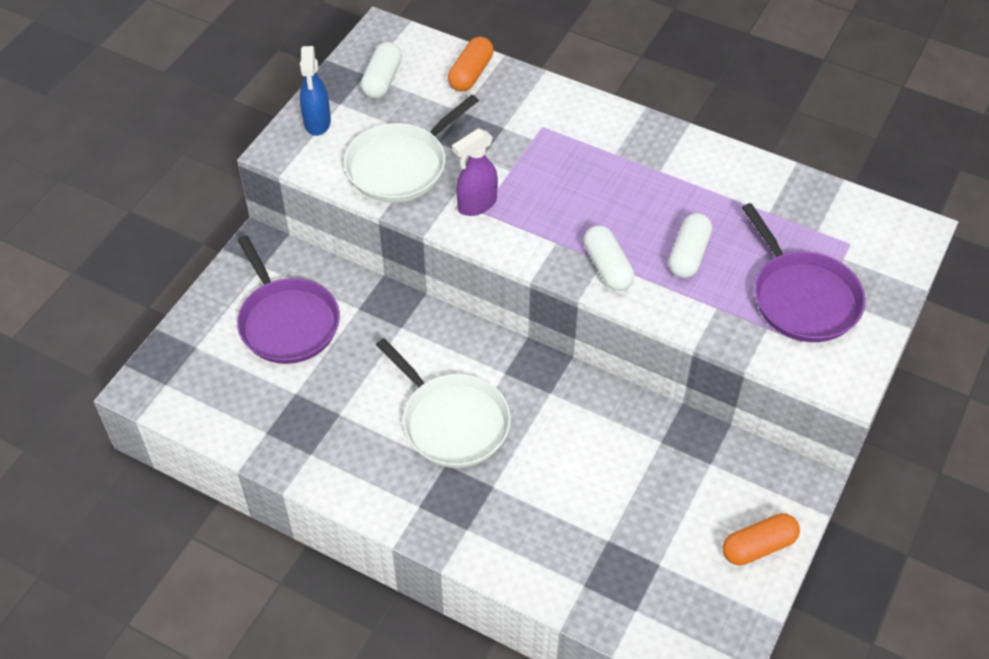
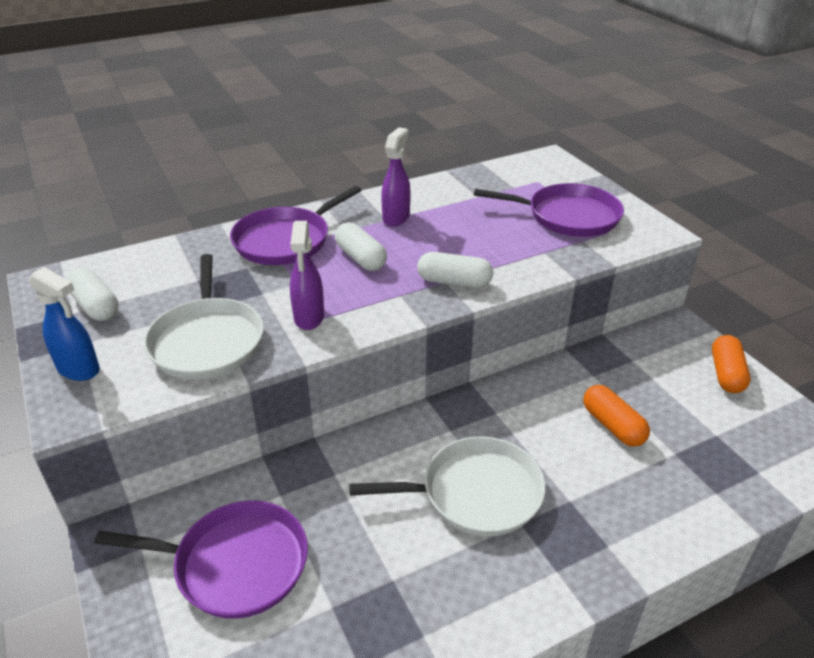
camera: 55 degrees left, 15 degrees down
orange capsule [448,37,494,92] -> orange capsule moved to [583,385,650,447]
white capsule [669,213,712,278] -> white capsule moved to [335,222,387,271]
none -> purple pan [230,186,361,265]
none -> purple spray bottle [381,127,411,227]

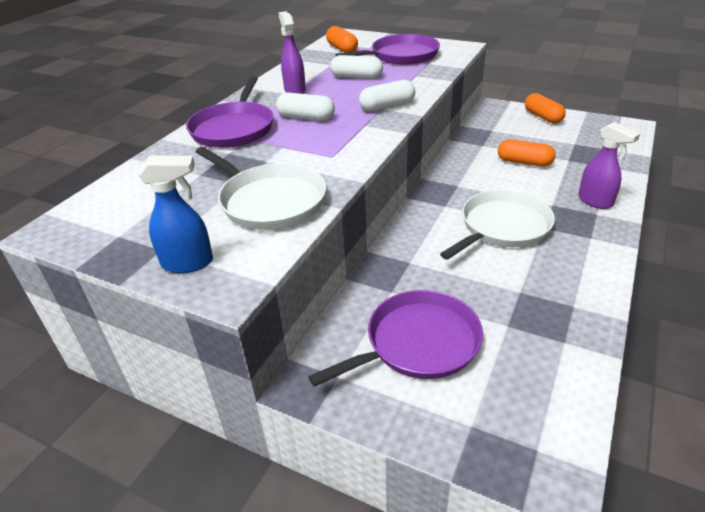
camera: 35 degrees left, 0 degrees up
white capsule [66,268,119,321] -> white capsule moved to [330,55,383,79]
purple spray bottle [290,221,324,330] -> purple spray bottle moved to [578,122,640,209]
none -> orange capsule [326,26,358,53]

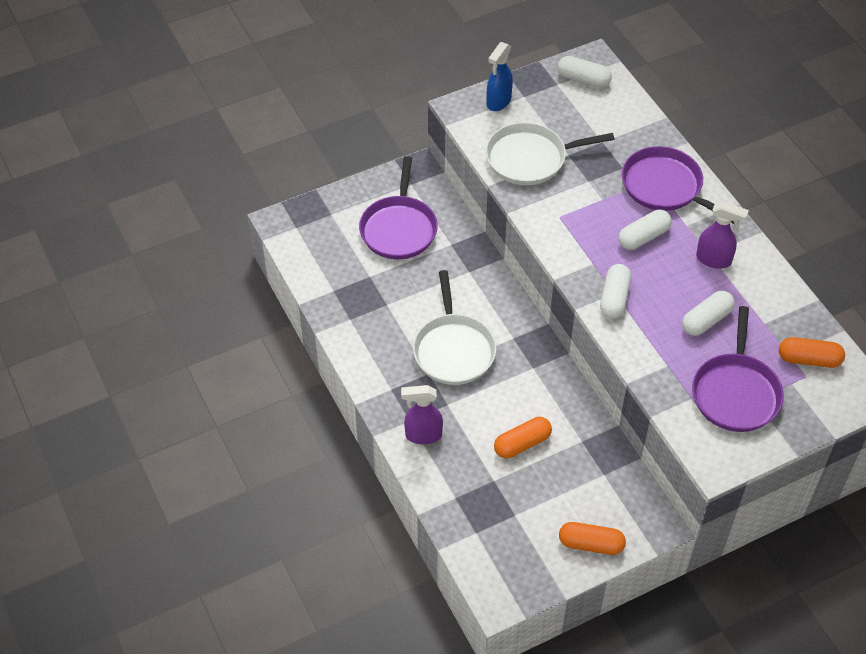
camera: 125 degrees right, 15 degrees up
none -> white capsule [557,56,612,88]

